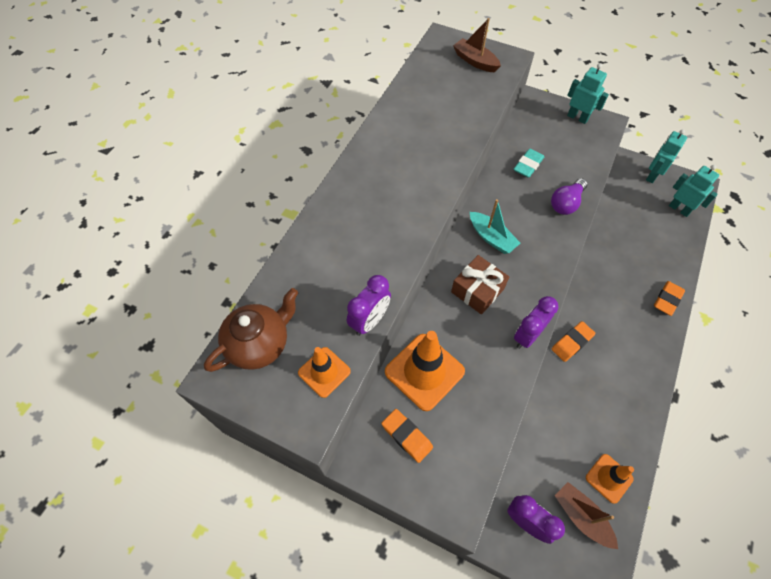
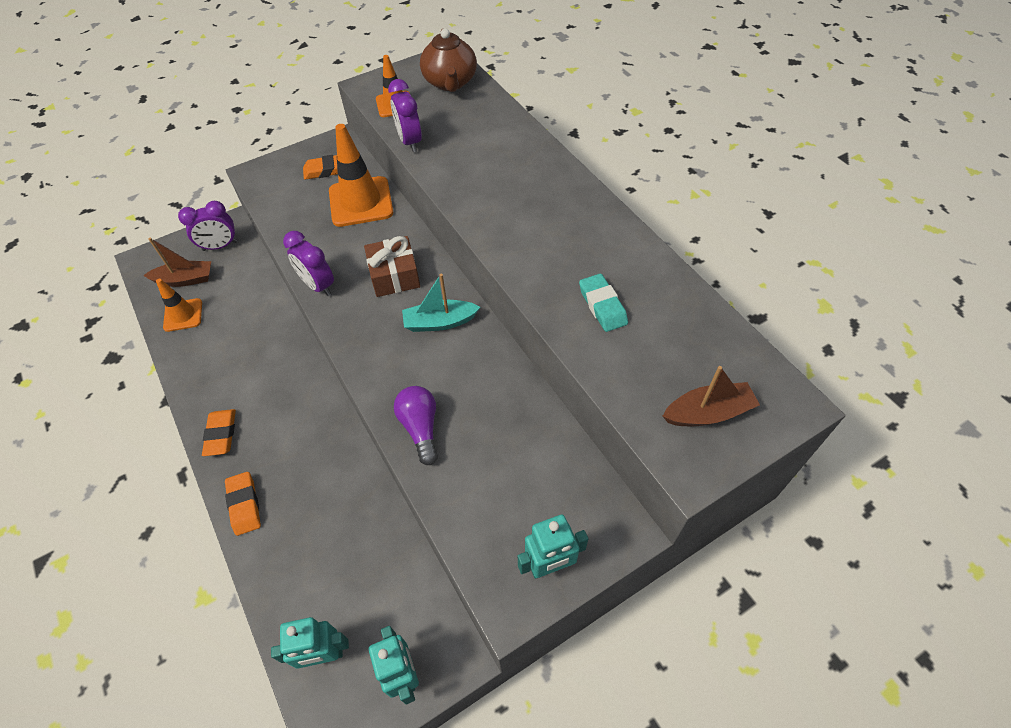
camera: 125 degrees right, 5 degrees down
turquoise eraser [514,149,544,178] -> turquoise eraser moved to [579,274,628,332]
purple clock [514,296,558,349] -> purple clock turned 150 degrees clockwise [283,231,334,296]
orange eraser [552,321,596,362] -> orange eraser moved to [202,409,236,456]

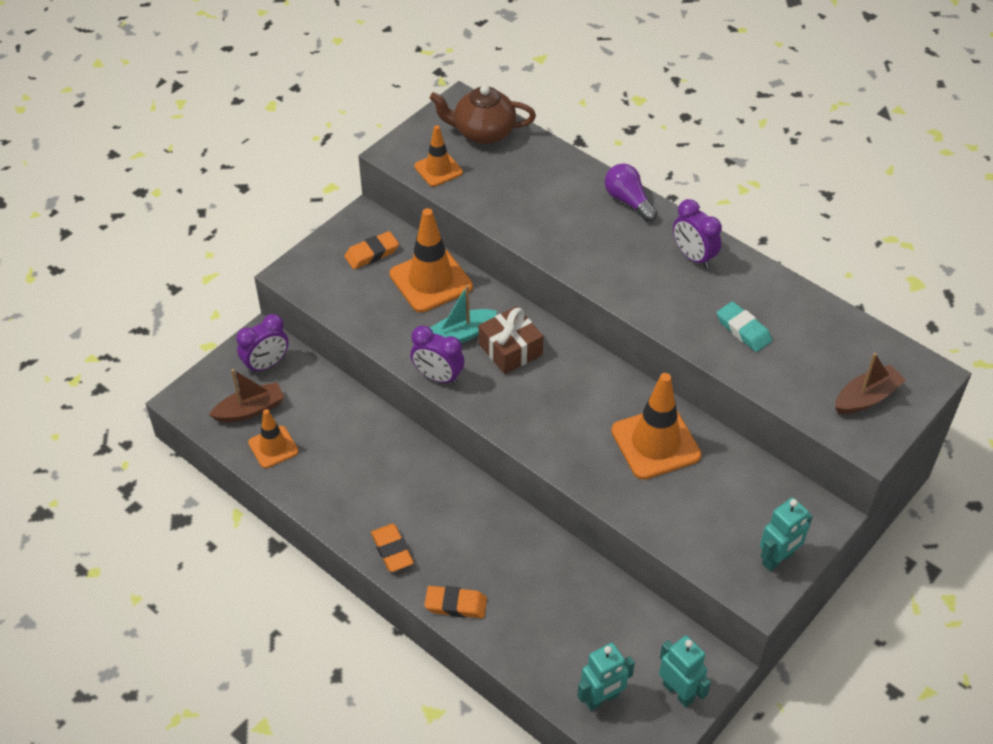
camera: 20 degrees left, 5 degrees down
orange eraser [225,472,261,536] -> orange eraser turned 45 degrees counterclockwise [424,586,487,618]
purple clock [388,79,422,152] -> purple clock moved to [673,199,722,269]
purple light bulb [394,386,438,465] -> purple light bulb moved to [605,164,657,222]
turquoise boat [402,274,480,332] -> turquoise boat moved to [430,285,497,343]
brown teapot [420,28,477,92] -> brown teapot turned 120 degrees clockwise [429,85,536,144]
none -> orange traffic cone [611,373,701,480]

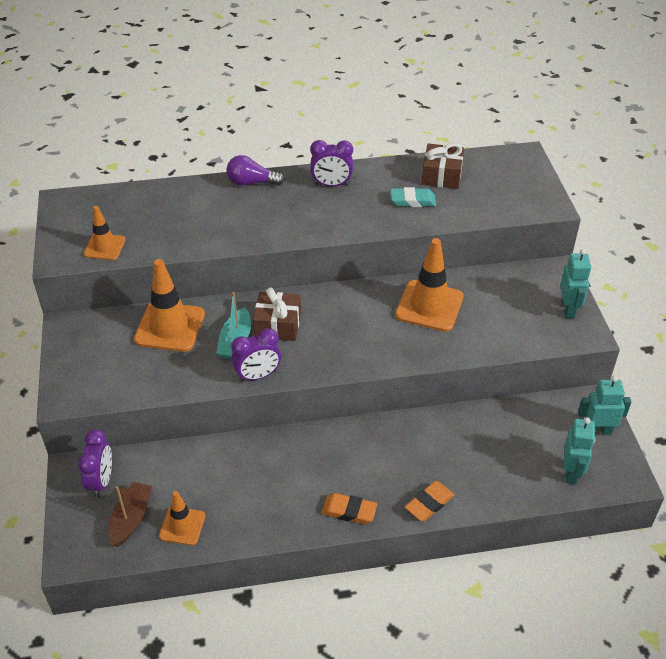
camera: 50 degrees left, 5 degrees down
orange eraser [344,231,399,269] -> none
brown teapot [429,85,536,144] -> none
brown boat [835,353,906,414] -> none
none -> brown gift [422,143,464,189]

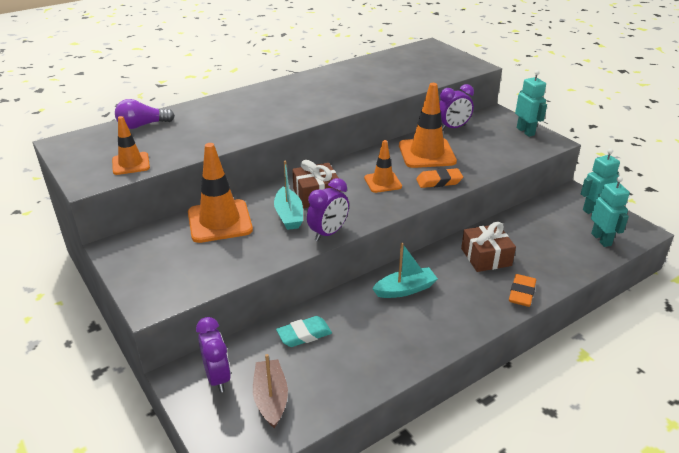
camera: 25 degrees left, 10 degrees down
orange traffic cone [159,491,205,545] -> orange traffic cone moved to [364,140,402,193]
purple light bulb [226,155,285,186] -> purple light bulb moved to [115,99,175,129]
purple clock [310,140,353,187] -> purple clock moved to [439,84,474,131]
orange eraser [321,493,378,524] -> orange eraser moved to [416,168,463,188]
turquoise eraser [390,187,436,207] -> turquoise eraser moved to [276,316,332,347]
brown gift [422,143,464,189] -> brown gift moved to [461,222,516,272]
none -> turquoise boat [372,243,438,298]

